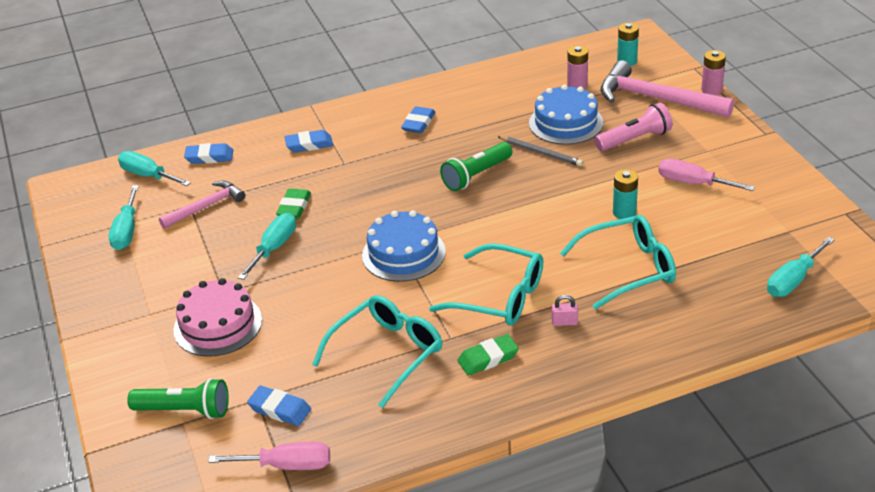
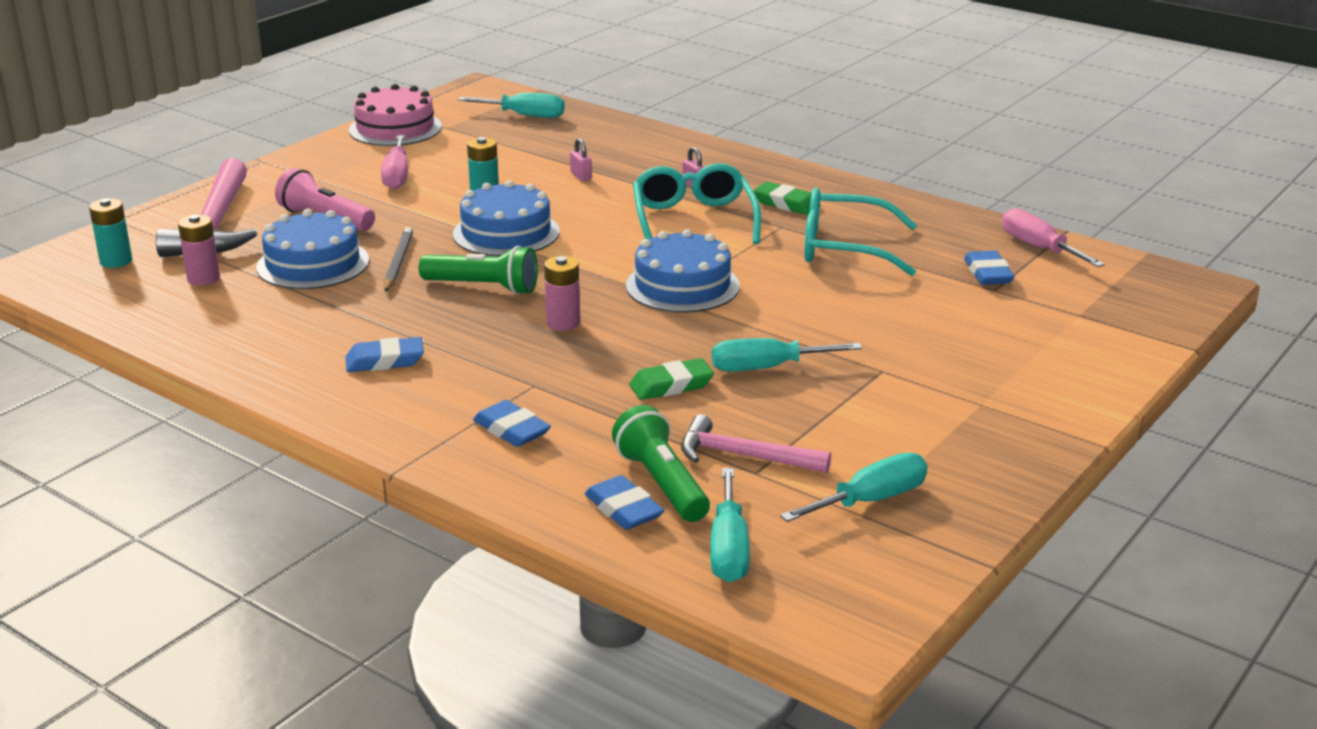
camera: 125 degrees left, 10 degrees down
green flashlight [127,378,229,419] -> green flashlight moved to [612,405,710,522]
pink cake [173,278,262,357] -> pink cake moved to [349,84,442,146]
turquoise glasses [560,215,676,309] -> pink padlock [570,138,592,181]
pink battery [701,50,726,95] -> pink battery moved to [544,256,580,331]
none -> blue cake [453,180,560,256]

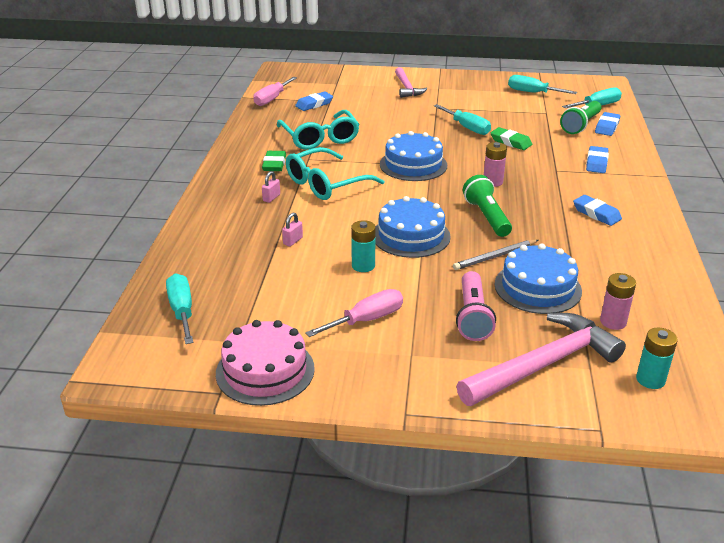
camera: 120 degrees left, 5 degrees up
pink hammer [681,414,831,473] -> pink hammer moved to [395,67,427,98]

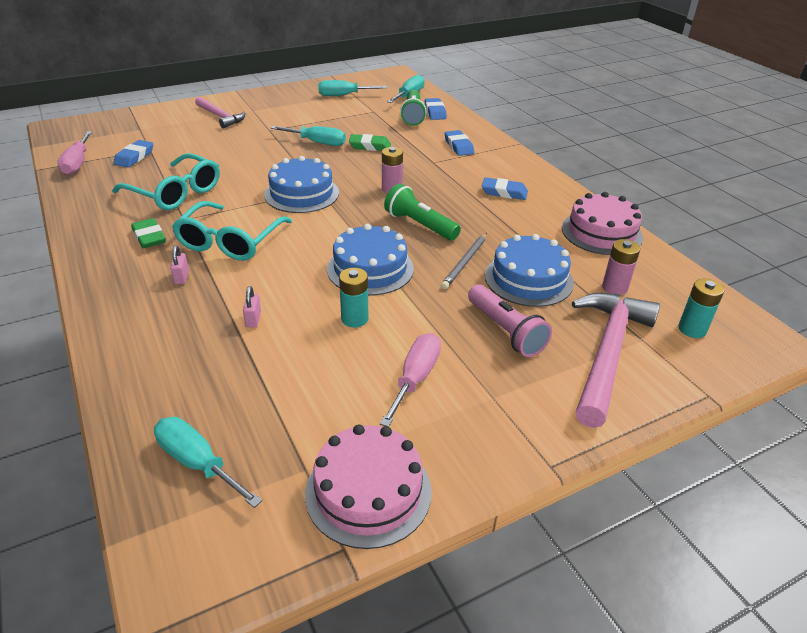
camera: 35 degrees left, 5 degrees up
none -> pink cake [562,192,643,255]

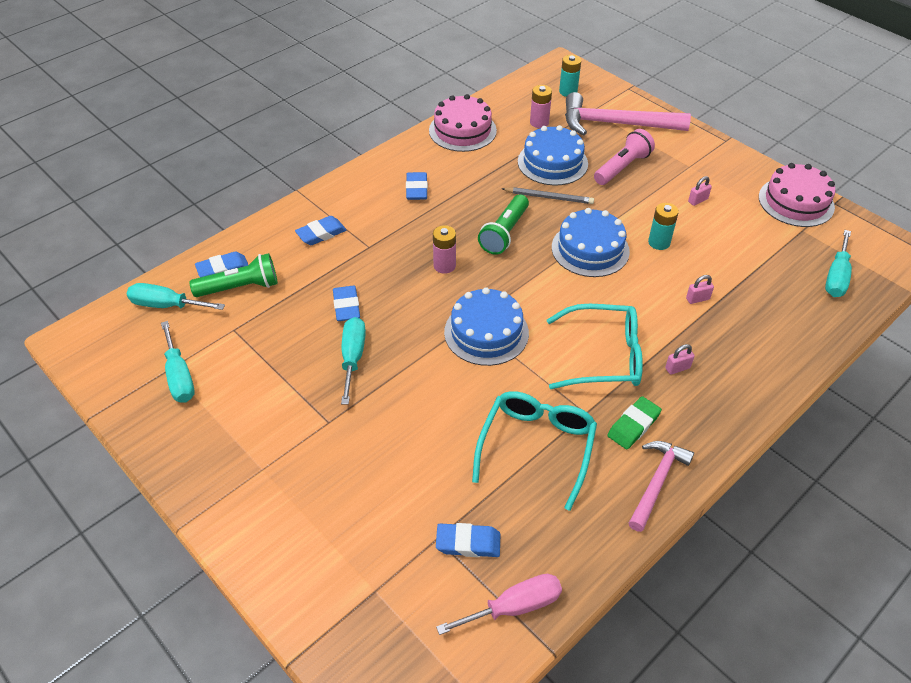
camera: 105 degrees left, 10 degrees up
pink hammer [195,97,245,128] -> pink hammer moved to [629,441,694,532]
green eraser [349,134,391,151] -> blue eraser [333,286,360,321]
pink screwdriver [380,333,441,427] -> pink padlock [688,176,712,206]

